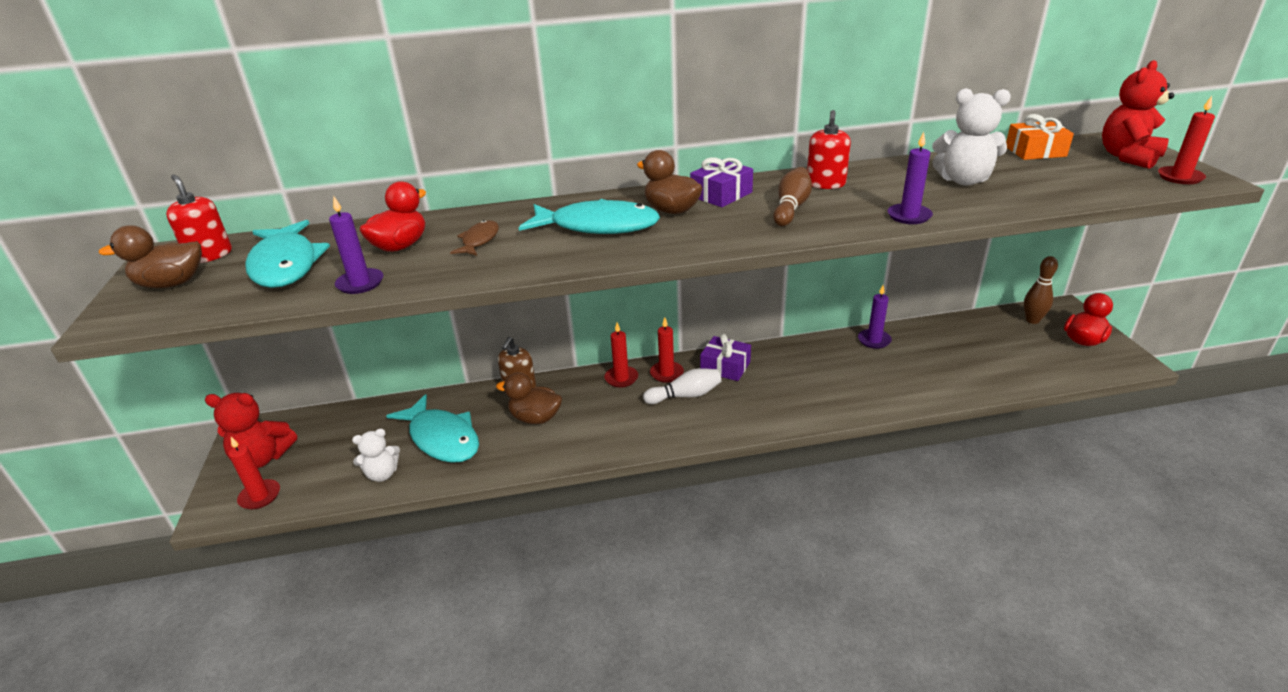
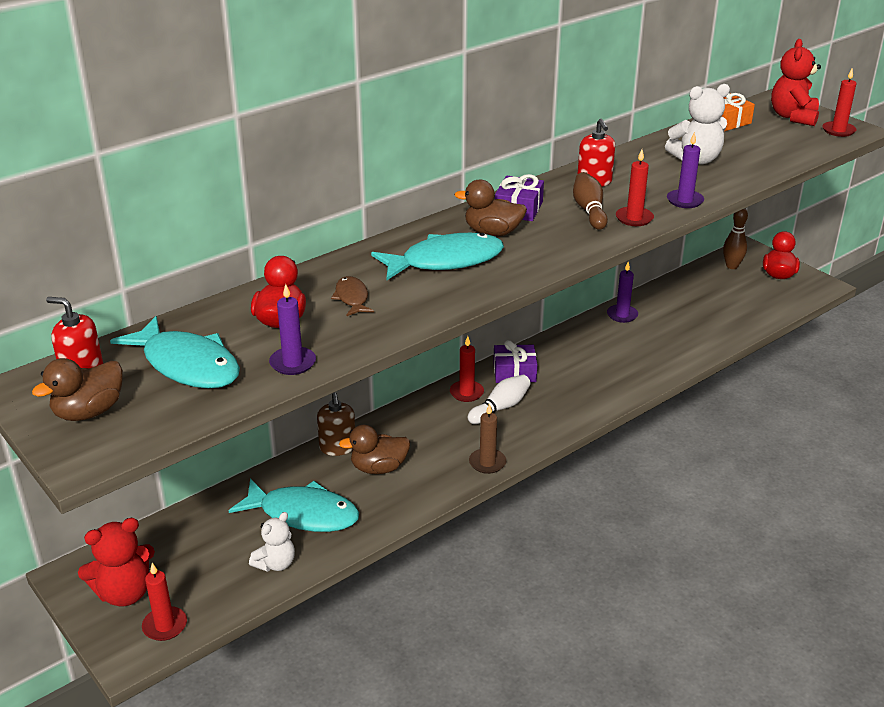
camera: 30 degrees left, 0 degrees up
red candle [605,322,638,388] -> red candle moved to [616,149,654,226]
none -> brown candle [469,403,506,474]

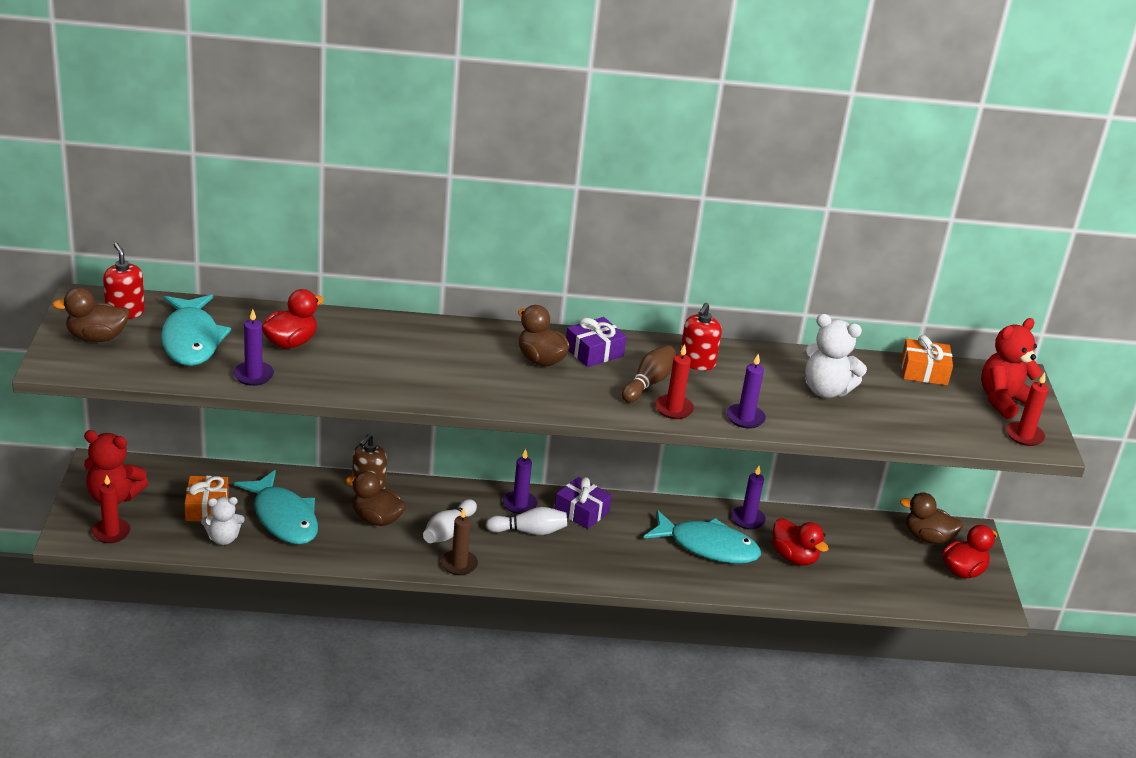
camera: 35 degrees right, 0 degrees up
brown fish [331,276,374,316] -> none
turquoise fish [371,233,504,280] -> turquoise fish moved to [643,510,761,564]
red candle [450,336,484,402] -> purple candle [503,449,538,514]
brown bowling pin [723,209,748,269] -> brown duck [900,493,963,544]
none -> orange gift [185,476,229,521]
none -> white bowling pin [423,499,477,543]
none -> red duck [772,518,829,566]

